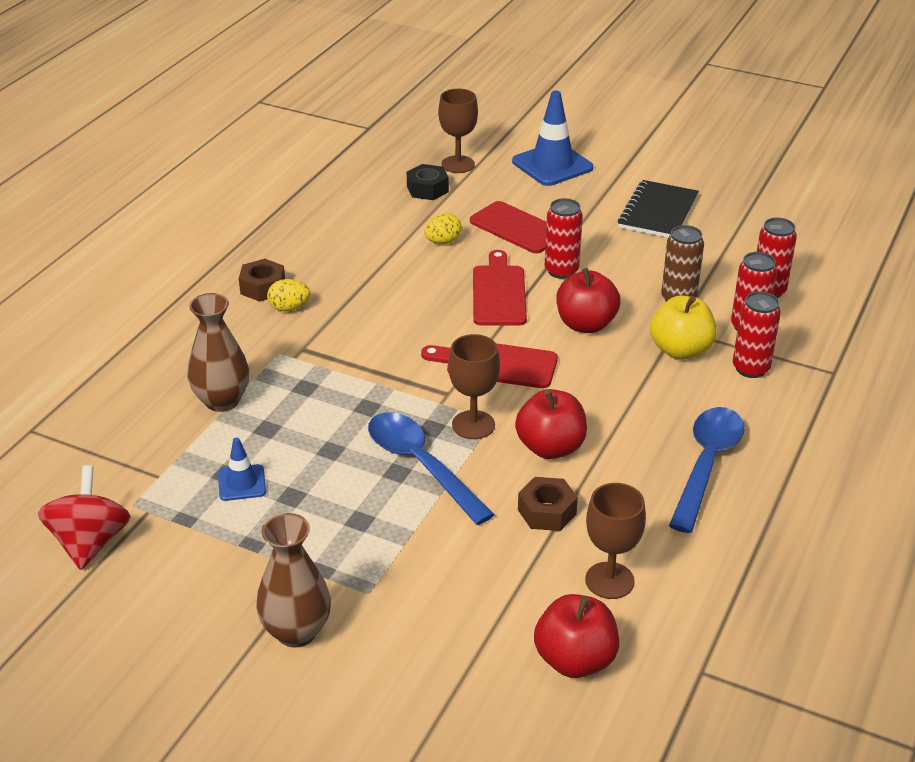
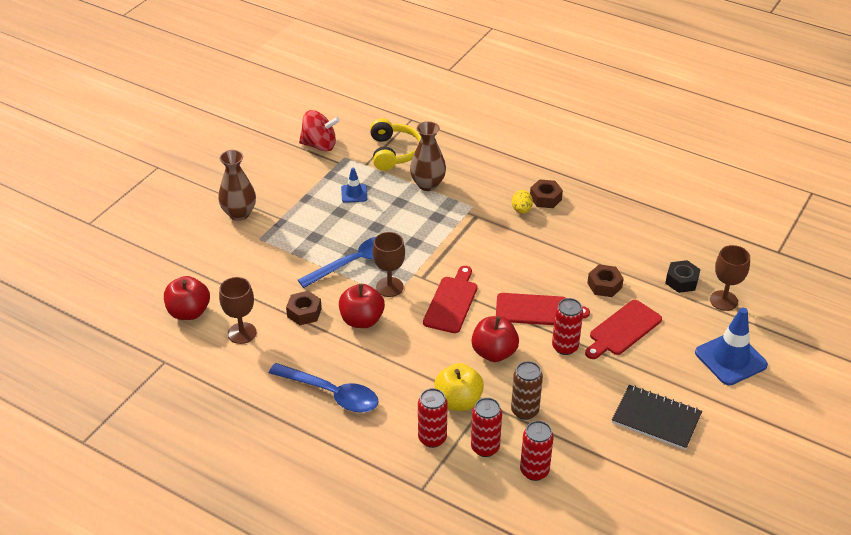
camera: 95 degrees right, 5 degrees up
yellow egg [424,214,462,244] -> brown nut [587,264,624,297]
none -> yellow headphones [370,118,421,171]

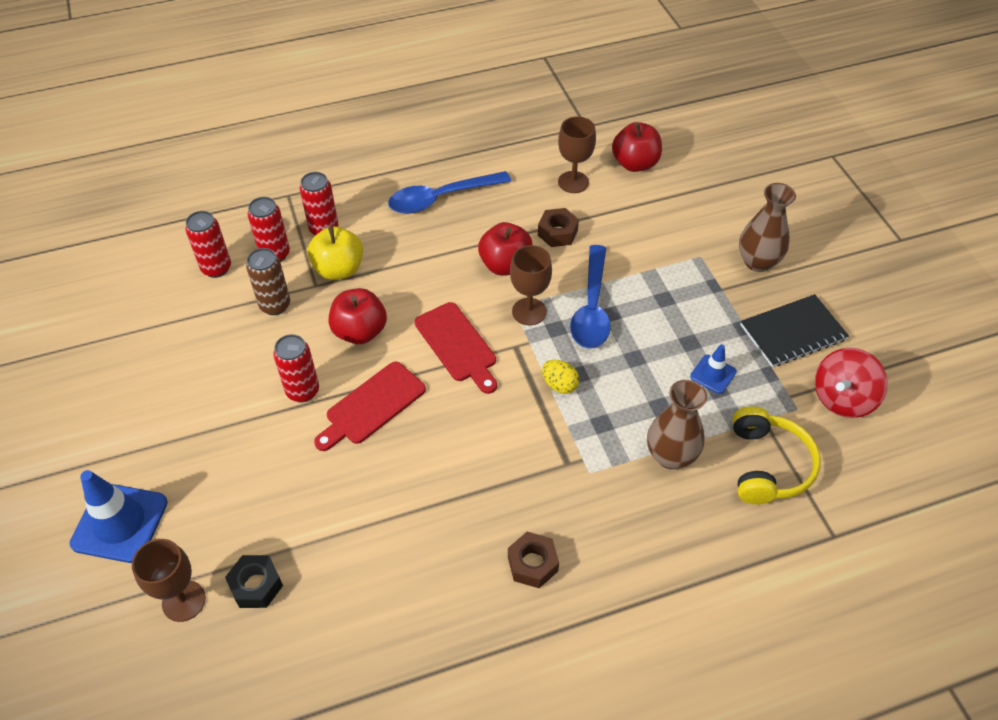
camera: 130 degrees right, 10 degrees up
yellow headphones [370,118,421,171] -> yellow headphones turned 120 degrees counterclockwise [733,406,821,504]
yellow egg [512,190,533,214] -> yellow egg moved to [542,360,579,394]
red cutting board [585,300,662,359] -> none
brown nut [587,264,624,297] -> none
black notebook [612,385,702,450] -> black notebook moved to [740,294,849,367]

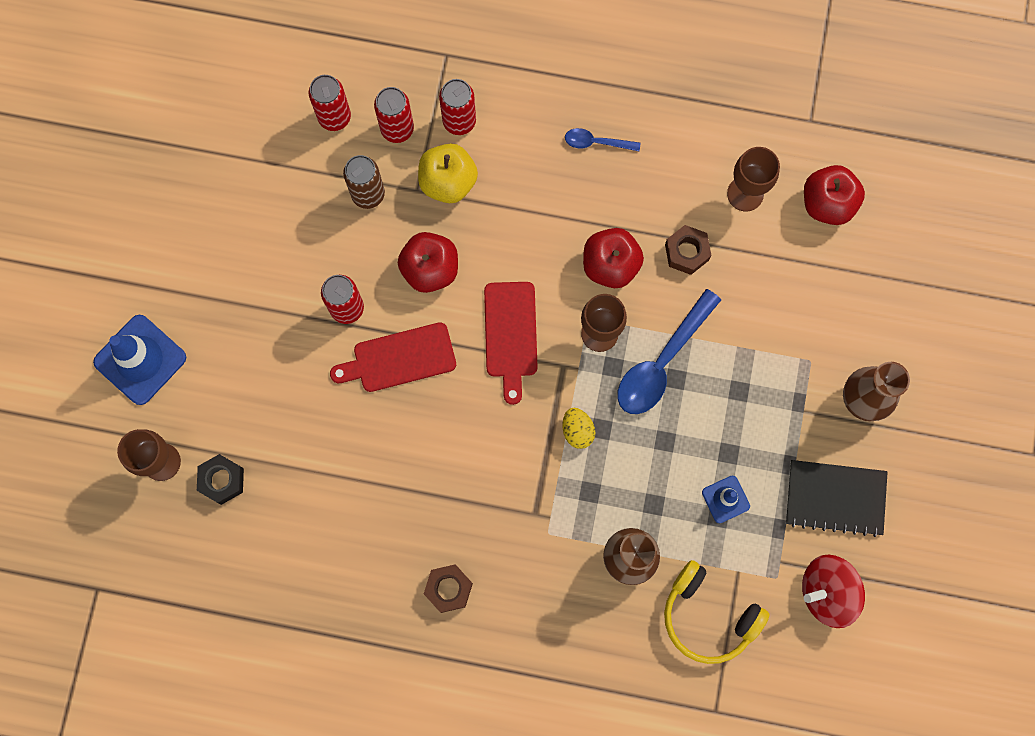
camera: 30 degrees right, 25 degrees up
blue spoon [388,171,511,214] -> blue spoon [565,128,640,151], size x0.51
yellow headphones [733,406,821,504] -> yellow headphones turned 90 degrees clockwise [664,560,770,664]

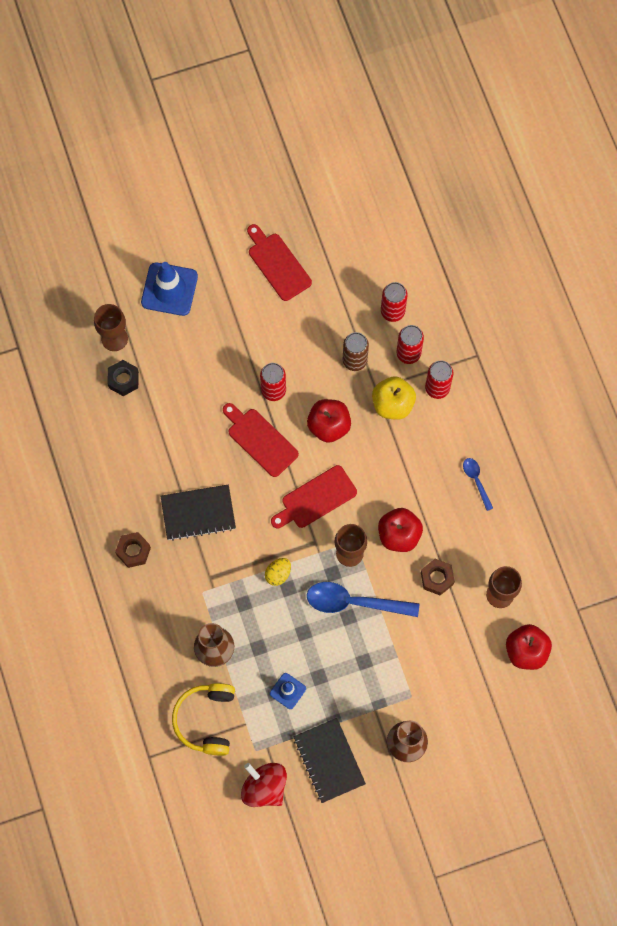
camera: 60 degrees right, 5 degrees down
none -> black notebook [161,484,236,541]
none -> red cutting board [247,224,312,301]

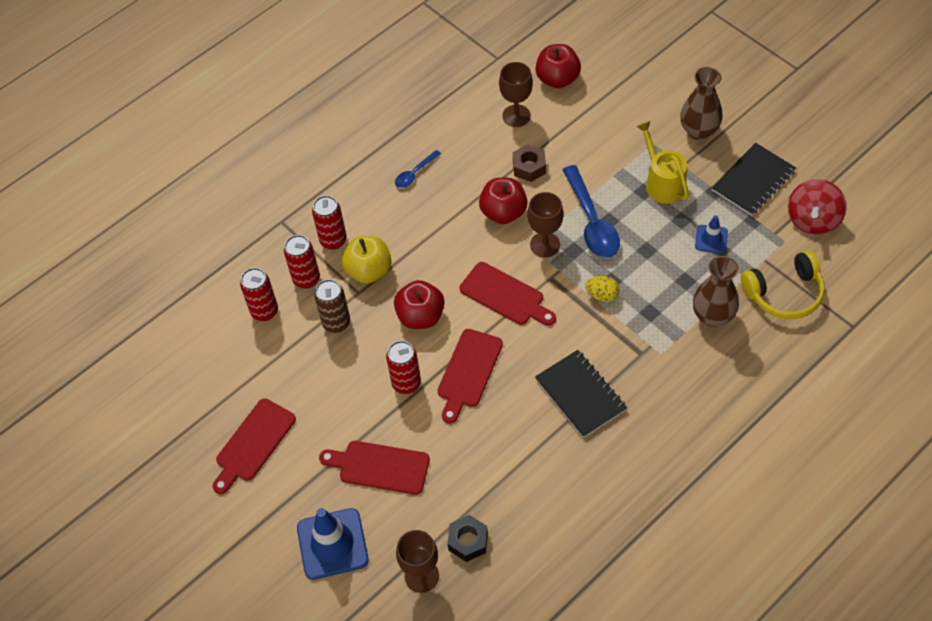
camera: 110 degrees left, 15 degrees down
brown nut [115,532,151,568] -> none
none -> red cutting board [319,441,430,495]
none -> yellow watering can [636,121,689,204]

